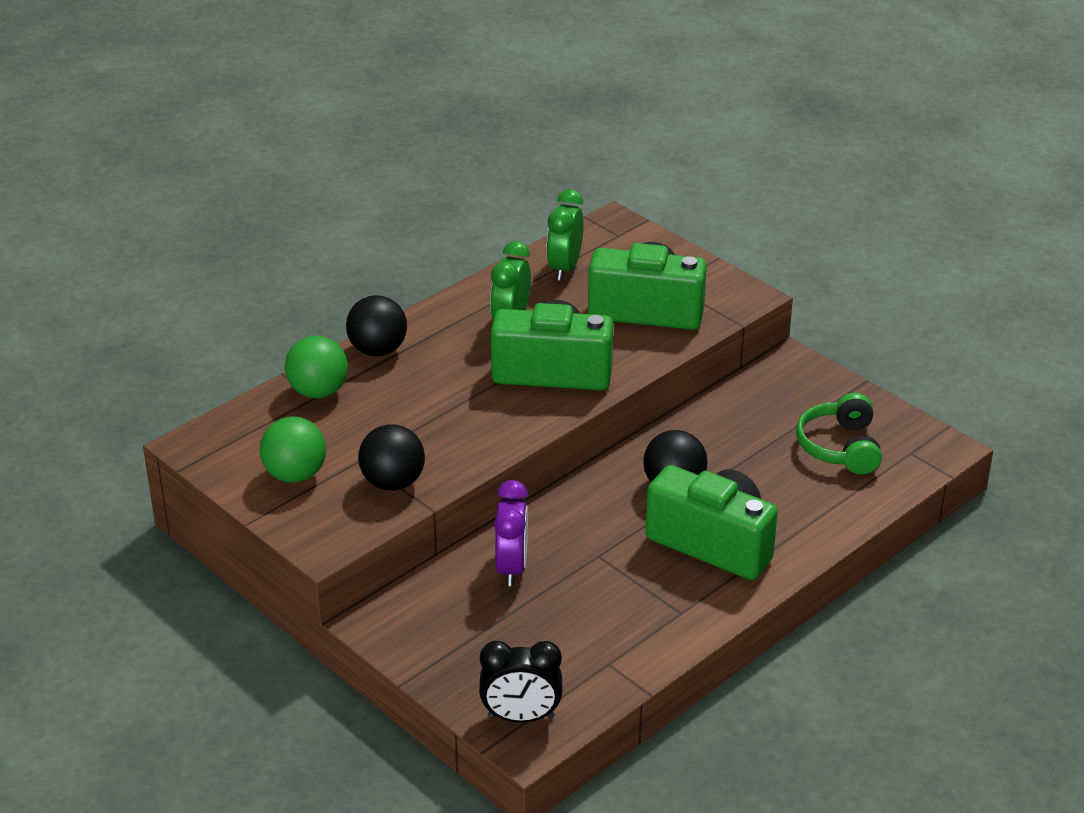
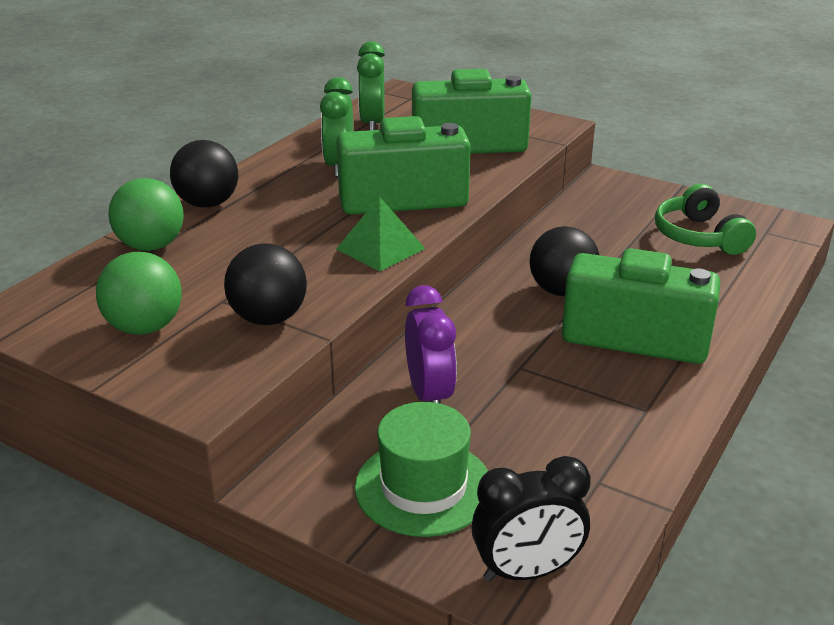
camera: 15 degrees left, 5 degrees down
none -> green pyramid [336,196,425,271]
none -> green hat [355,402,488,537]

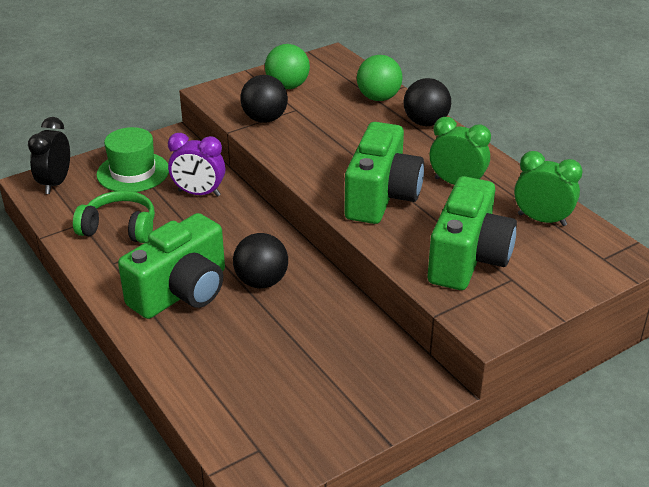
camera: 115 degrees right, 5 degrees up
green pyramid [336,196,425,271] -> none
green headphones [655,184,756,255] -> green headphones moved to [73,191,155,243]

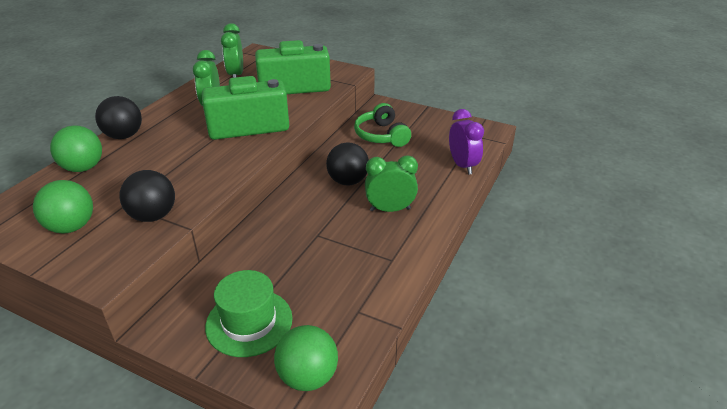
camera: 120 degrees left, 0 degrees up
black clock [28,117,70,194] -> green ball [274,325,338,391]
green headphones [73,191,155,243] -> green headphones moved to [354,103,411,147]
green camera [118,213,225,319] -> green clock [365,155,418,212]
purple clock [168,133,225,197] -> purple clock moved to [449,109,484,175]

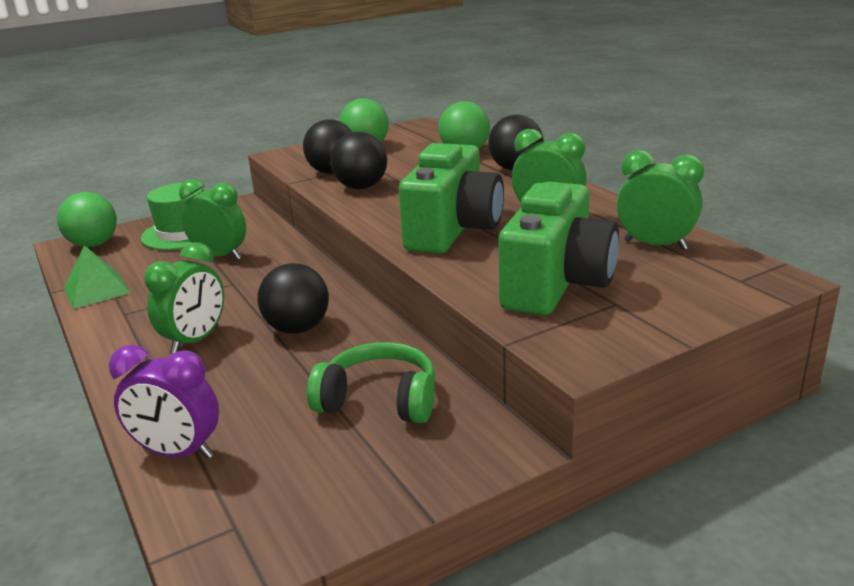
camera: 125 degrees right, 10 degrees down
none -> green pyramid [64,245,131,309]
none -> green clock [179,179,246,260]
none -> black ball [330,132,387,189]

